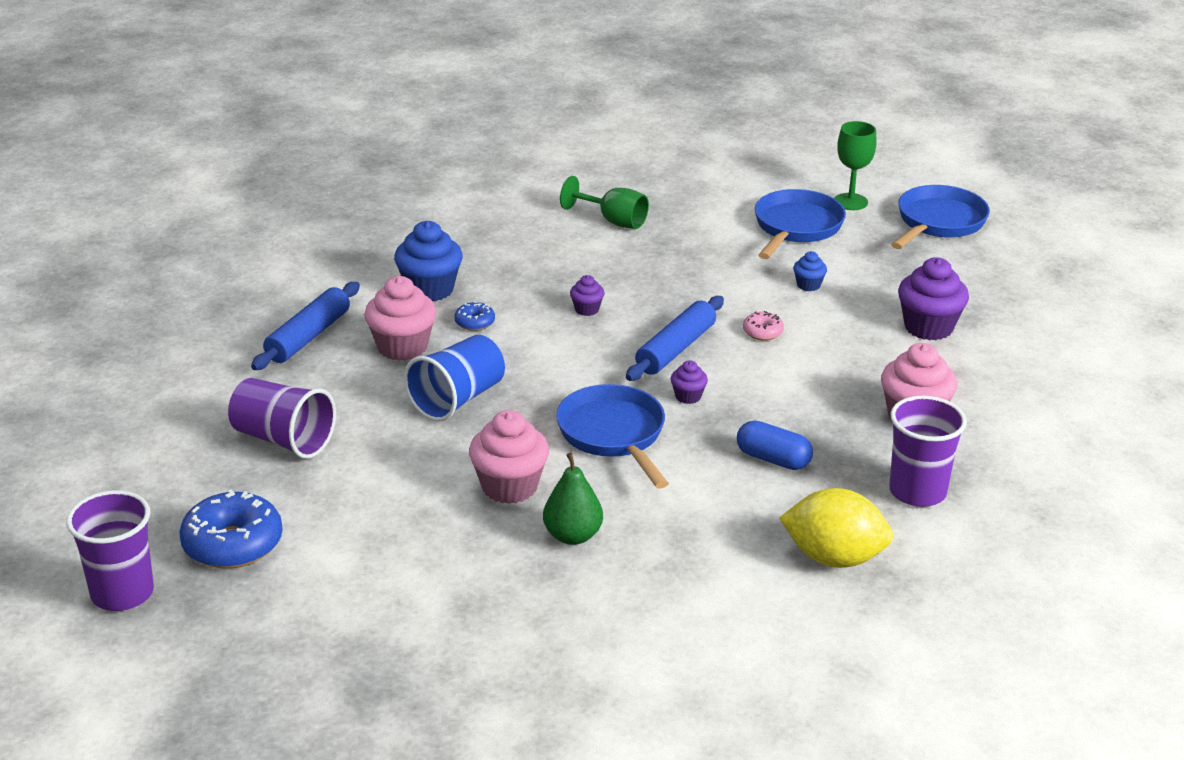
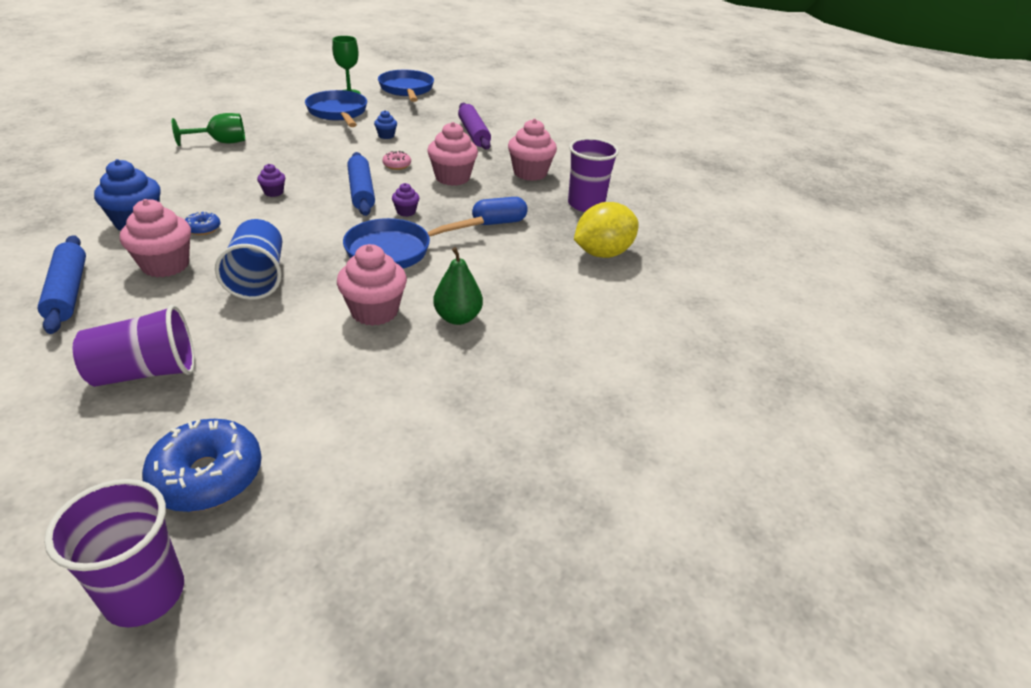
camera: 50 degrees left, 5 degrees up
blue pan [556,384,669,489] -> blue pan turned 45 degrees counterclockwise [343,216,484,269]
purple cupcake [898,257,969,340] -> purple rolling pin [458,103,491,150]
none -> pink cupcake [427,122,478,186]

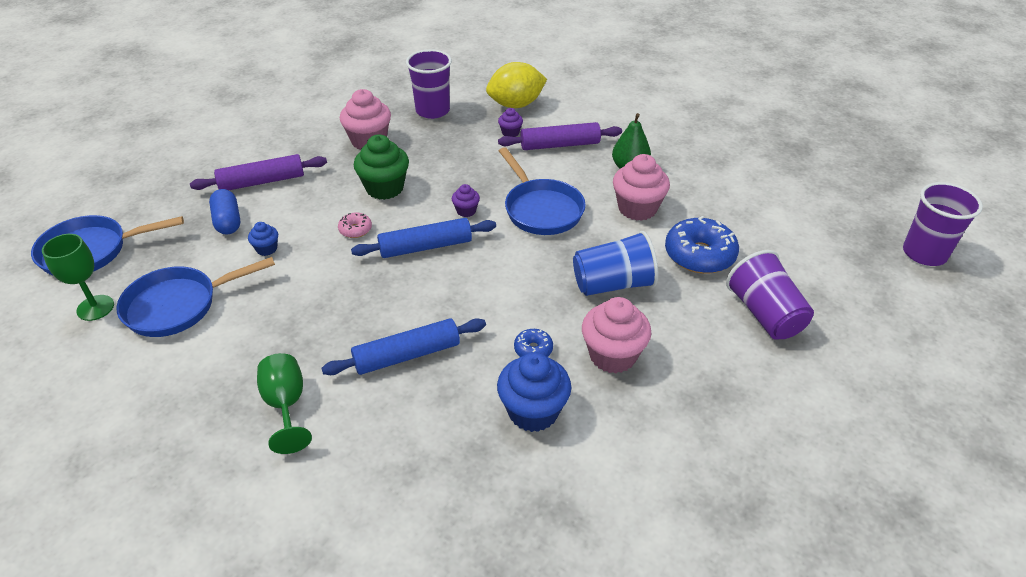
camera: 90 degrees left, 5 degrees up
blue rolling pin [38,235,86,334] -> blue rolling pin moved to [321,318,486,375]
blue donut [142,419,262,512] -> blue donut moved to [665,216,739,274]
purple cupcake [257,164,285,197] -> purple cupcake moved to [498,108,523,137]
pink cupcake [427,122,478,186] -> green cupcake [354,134,409,200]
blue capsule [472,197,528,225] -> blue capsule moved to [209,189,240,235]
yellow lemon [574,202,638,258] -> yellow lemon turned 75 degrees counterclockwise [486,62,547,108]
none -> purple rolling pin [498,122,622,150]

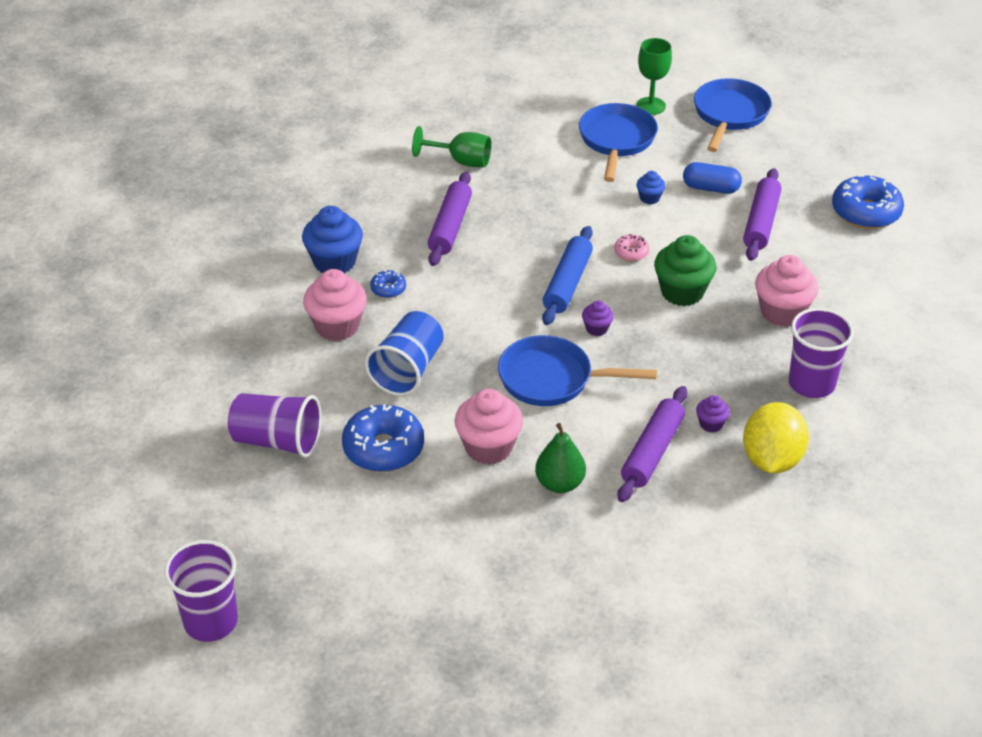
camera: 125 degrees right, 0 degrees up
blue rolling pin [321,318,486,375] -> purple rolling pin [428,172,472,266]
none -> blue donut [832,175,904,229]

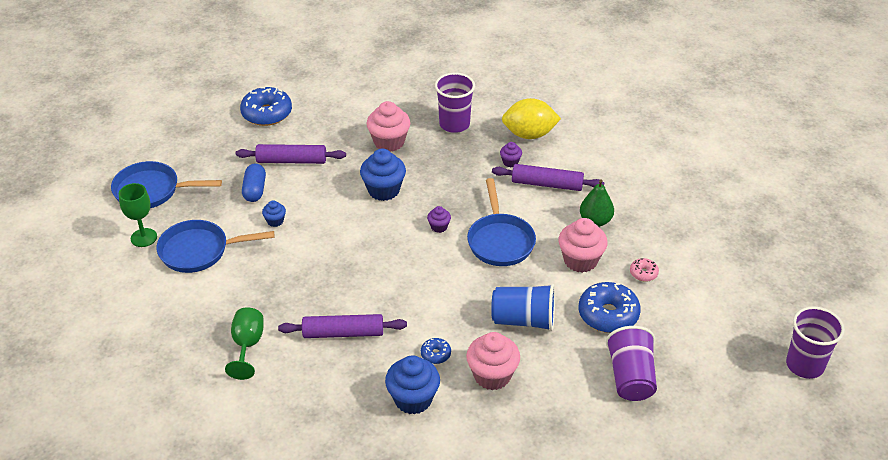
camera: 105 degrees left, 0 degrees up
blue rolling pin [542,226,593,325] -> none
pink donut [614,234,649,261] -> pink donut moved to [630,258,659,282]
green cupcake [654,235,717,306] -> blue cupcake [360,149,406,201]

